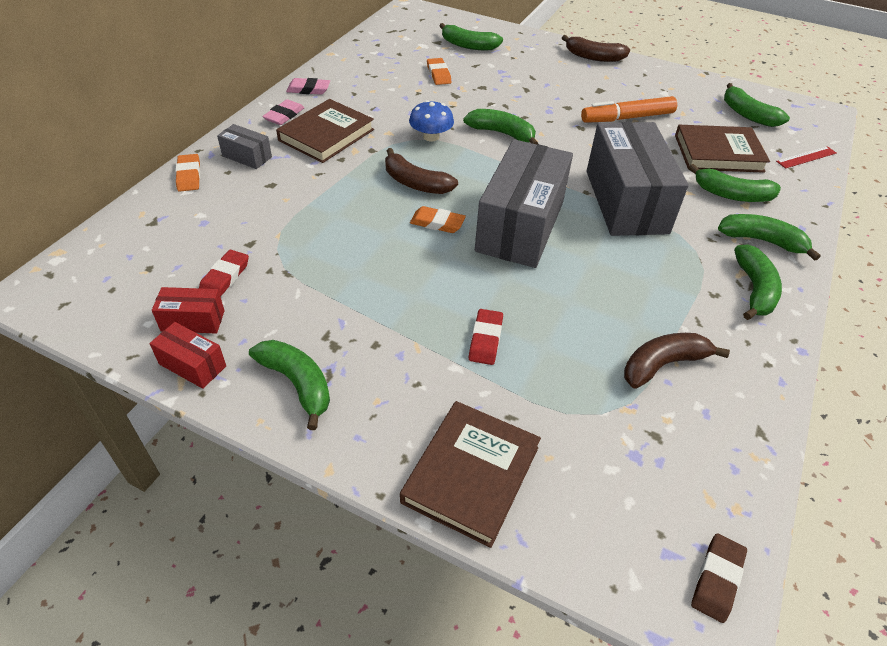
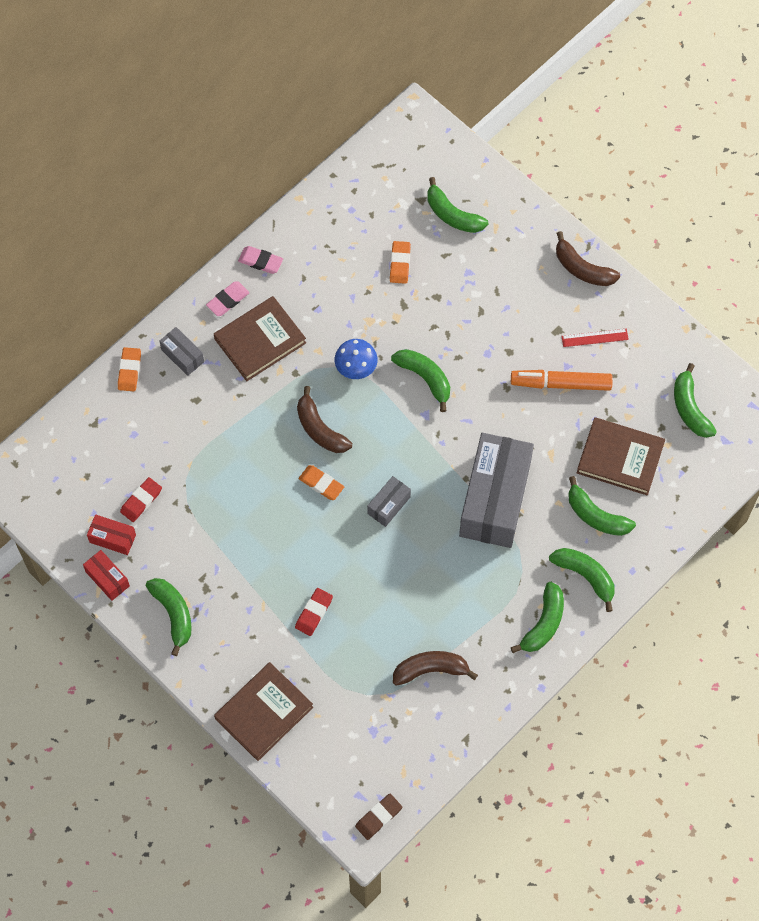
camera: 20 degrees right, 20 degrees up
grey box [475,139,573,268] -> grey box [367,476,411,527], size x0.44
red ruler [776,146,836,169] -> red ruler moved to [562,329,629,347]

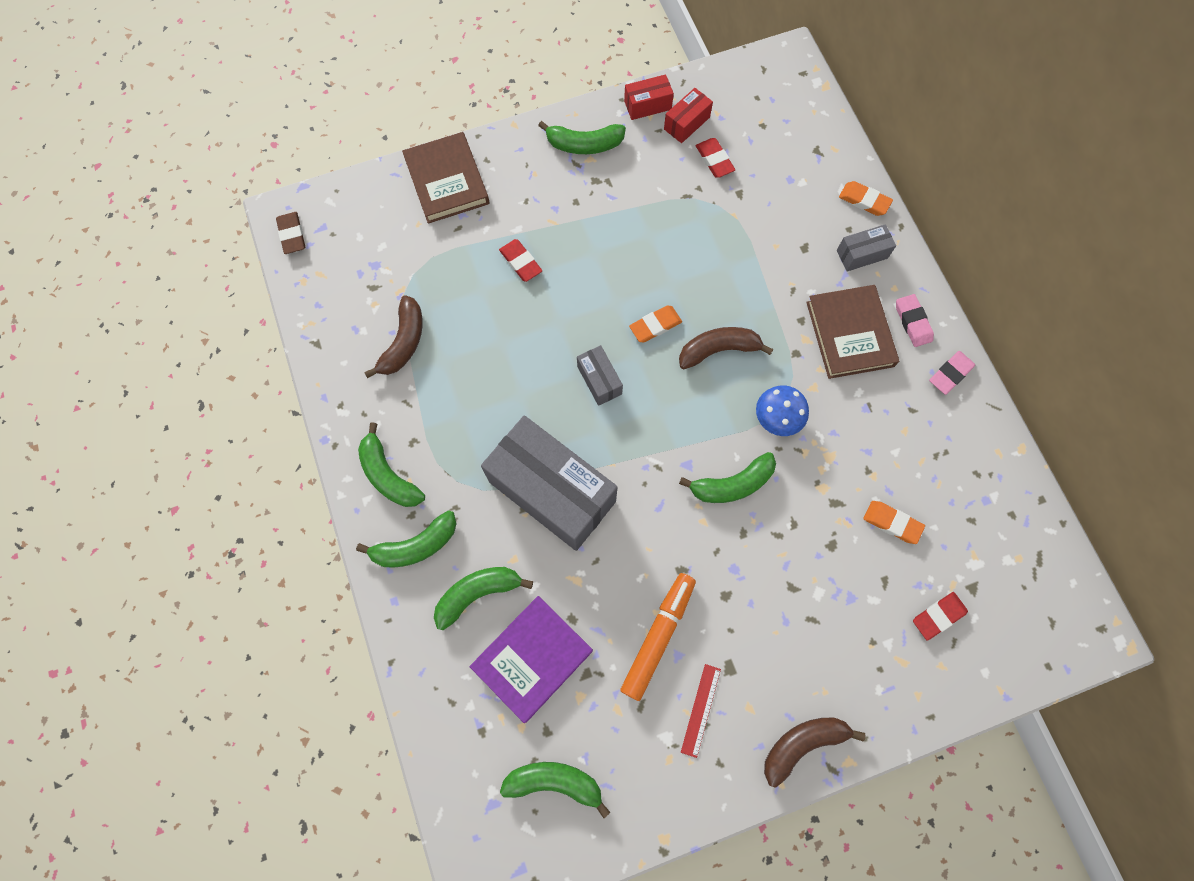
camera: 115 degrees right, 5 degrees up
green banana [427,177,488,233] -> red eraser [913,592,968,641]
brown book [577,417,665,496] -> purple book [470,596,593,723]

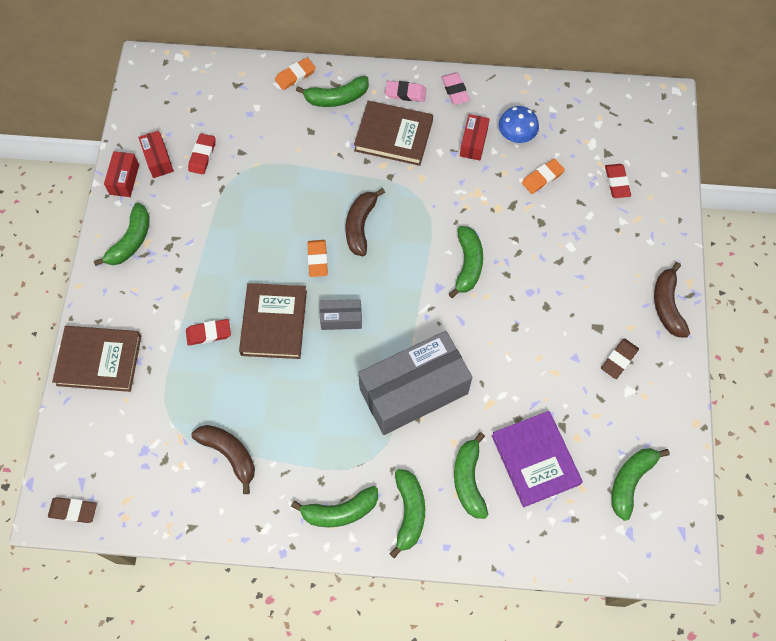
camera: 65 degrees left, 5 degrees down
orange marker [620,573,696,701] -> none
red ruler [681,664,721,758] -> brown eraser [601,338,639,379]
red eraser [696,138,735,178] -> red eraser turned 75 degrees counterclockwise [188,134,216,174]
blue mushroom [756,385,809,436] -> blue mushroom moved to [499,106,539,143]
grey box [837,224,896,272] -> green banana [296,76,369,107]
none -> brown book [239,283,307,359]
none -> red box [460,114,490,161]

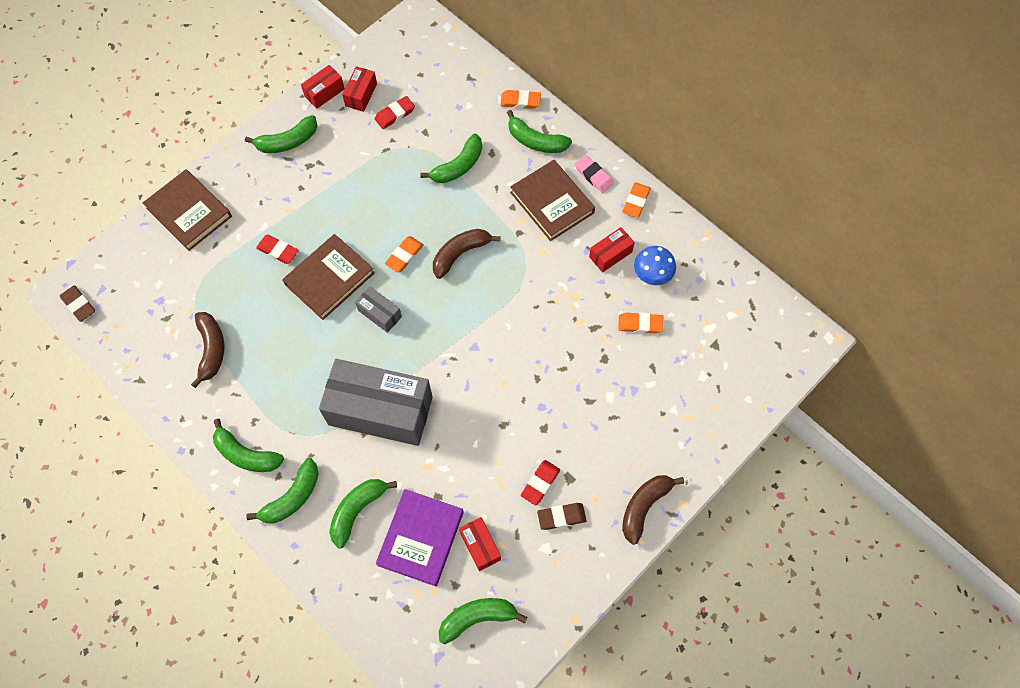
camera: 40 degrees right, 0 degrees up
pink eraser [441,73,470,105] -> orange eraser [622,183,651,218]
green banana [449,226,483,298] -> green banana moved to [420,134,482,183]
red eraser [605,164,631,198] -> red eraser moved to [521,460,560,506]
none -> red box [459,517,501,571]

